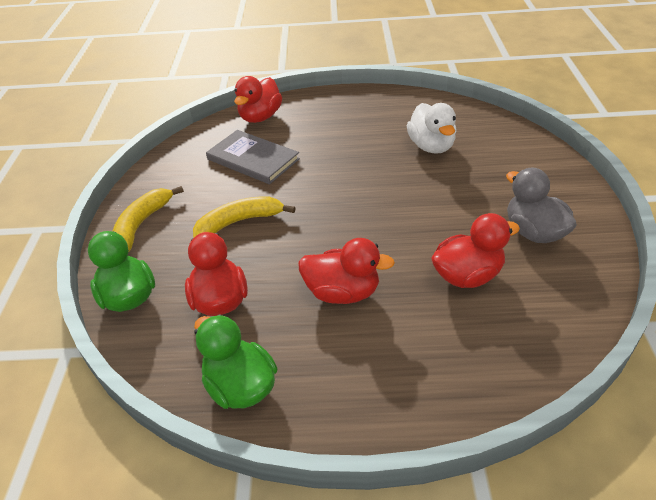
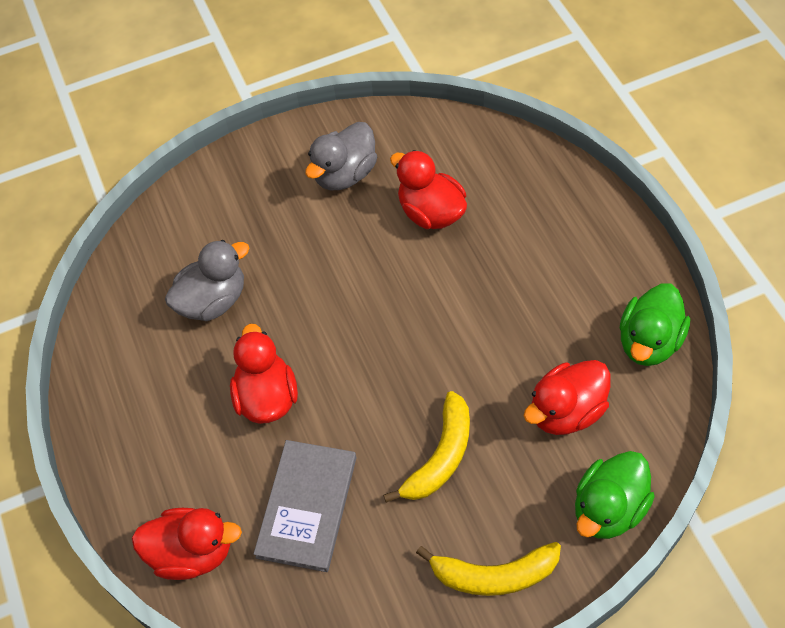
camera: 110 degrees left, 15 degrees up
yellow banana [193,196,295,238] -> yellow banana turned 105 degrees counterclockwise [383,391,470,503]
red duck [298,238,395,304] -> red duck moved to [230,324,298,424]
white duck [407,103,457,154] -> grey duck [165,240,250,321]

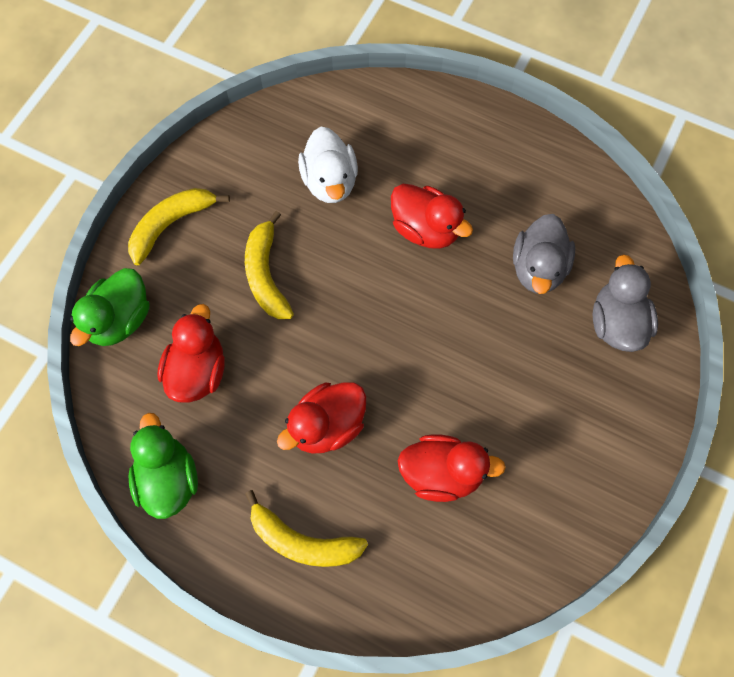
camera: 135 degrees right, 10 degrees up
red duck [132,508,242,580] -> red duck moved to [277,383,366,454]
grey book [254,440,356,572] -> white duck [298,127,358,203]
grey duck [305,122,377,190] -> grey duck moved to [592,254,658,352]
green duck [575,451,655,539] -> green duck turned 150 degrees counterclockwise [70,268,150,346]
none -> yellow banana [245,490,368,567]

